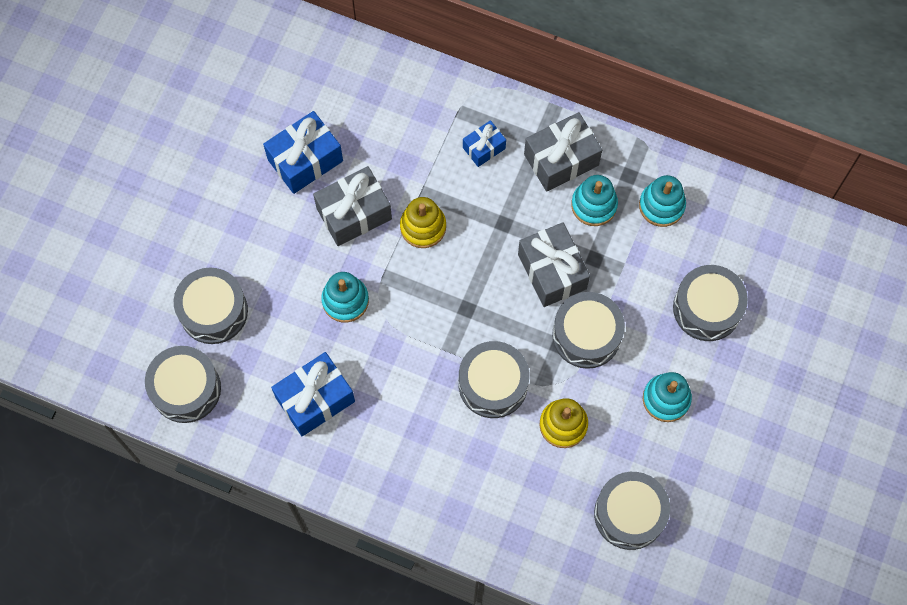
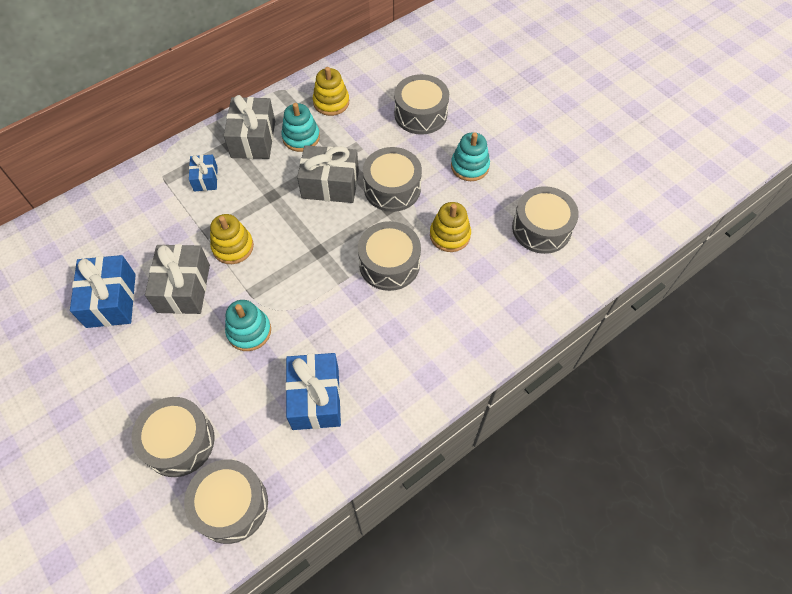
camera: 60 degrees left, 10 degrees down
turquoise stacking toy [639,175,686,227] -> yellow stacking toy [313,67,349,116]

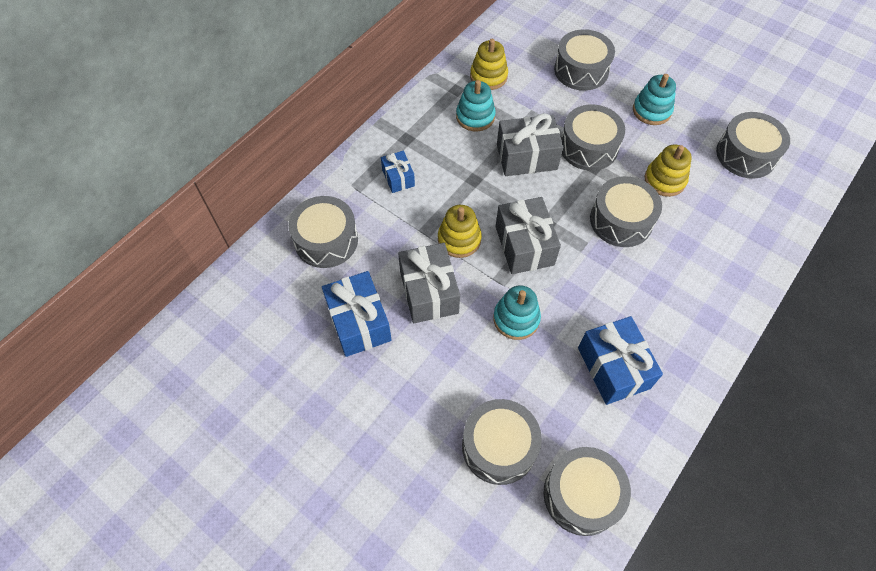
camera: 15 degrees left, 0 degrees up
grey gift [224,95,275,159] -> grey gift moved to [496,197,561,274]
none -> grey drum [288,196,358,268]

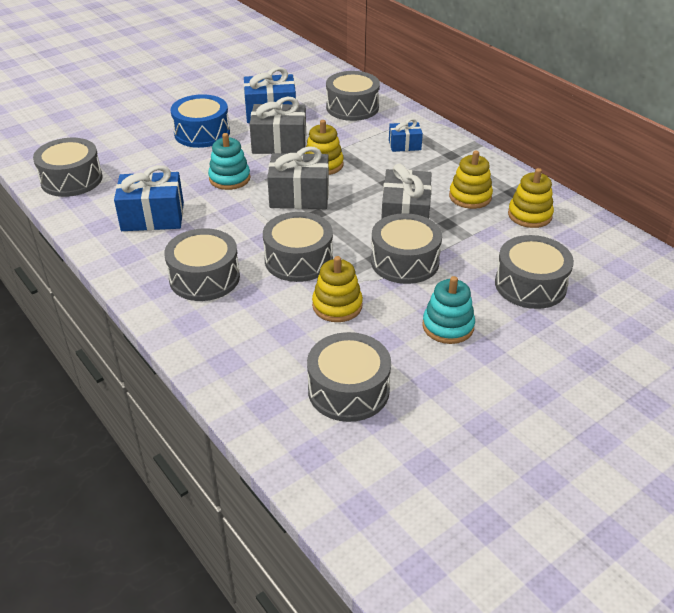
camera: 105 degrees right, 20 degrees down
turquoise stacking toy [456,80,496,131] -> yellow stacking toy [449,150,493,209]
grey drum [462,399,542,485] -> grey drum moved to [164,228,240,301]
none -> blue drum [171,94,230,148]

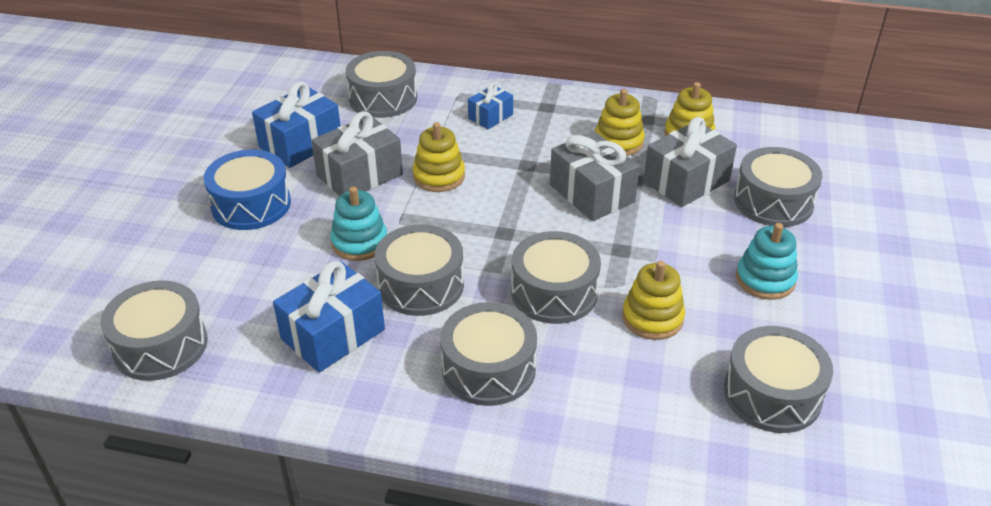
camera: 40 degrees left, 0 degrees up
grey gift [267,146,329,209] -> grey gift moved to [643,117,737,207]
grey drum [371,213,442,284] -> grey drum moved to [375,224,464,316]

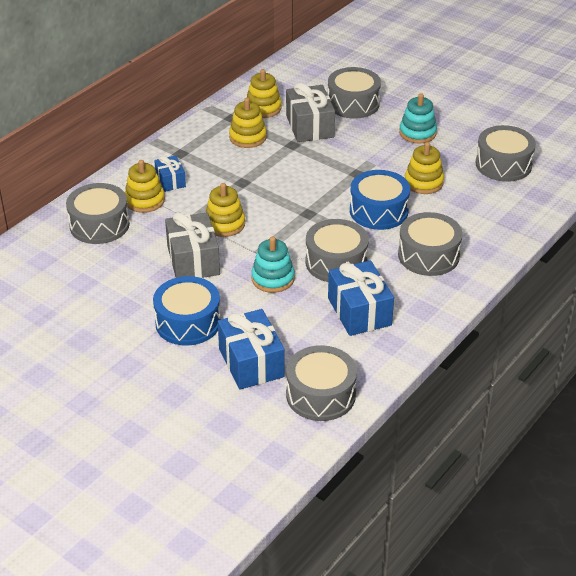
camera: 65 degrees left, 0 degrees up
blue gift [252,81,341,168] -> blue gift moved to [218,309,285,390]
grey drum [511,231,601,324] -> blue drum [350,170,410,230]
grey gift [550,131,640,221] -> none
none -> yellow stacking toy [125,160,165,213]

